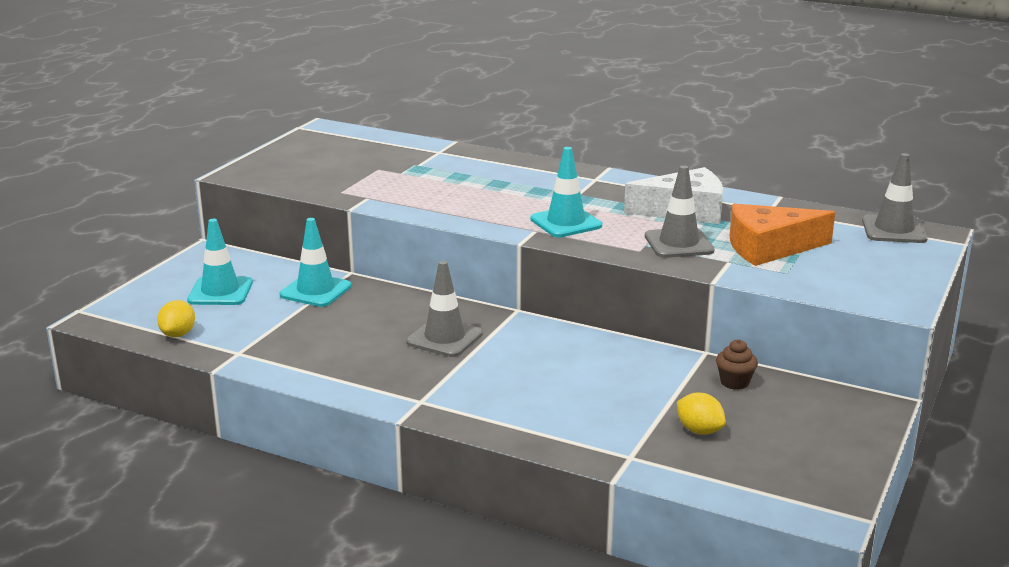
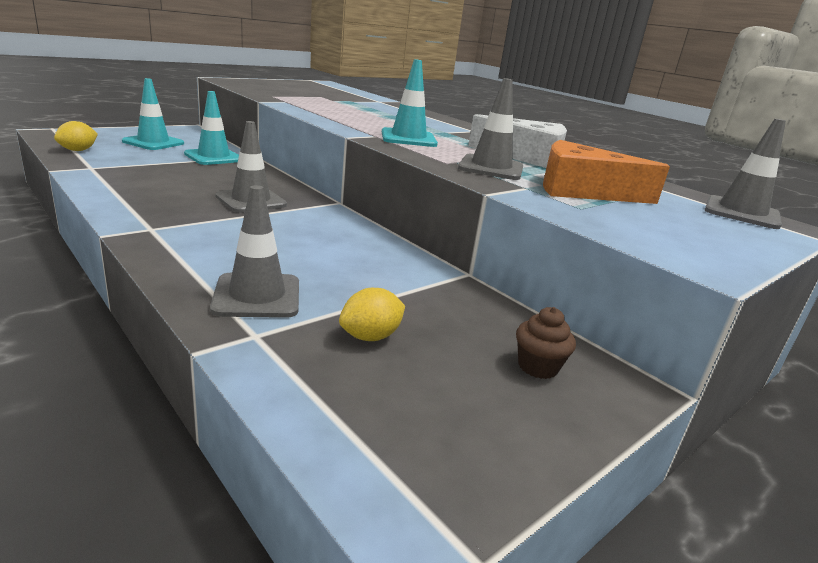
camera: 20 degrees right, 0 degrees up
yellow lemon [677,393,726,435] -> yellow lemon turned 75 degrees clockwise [339,288,405,341]
brown cupcake [716,339,758,390] -> brown cupcake moved to [516,307,576,379]
none -> grey traffic cone [210,185,299,318]

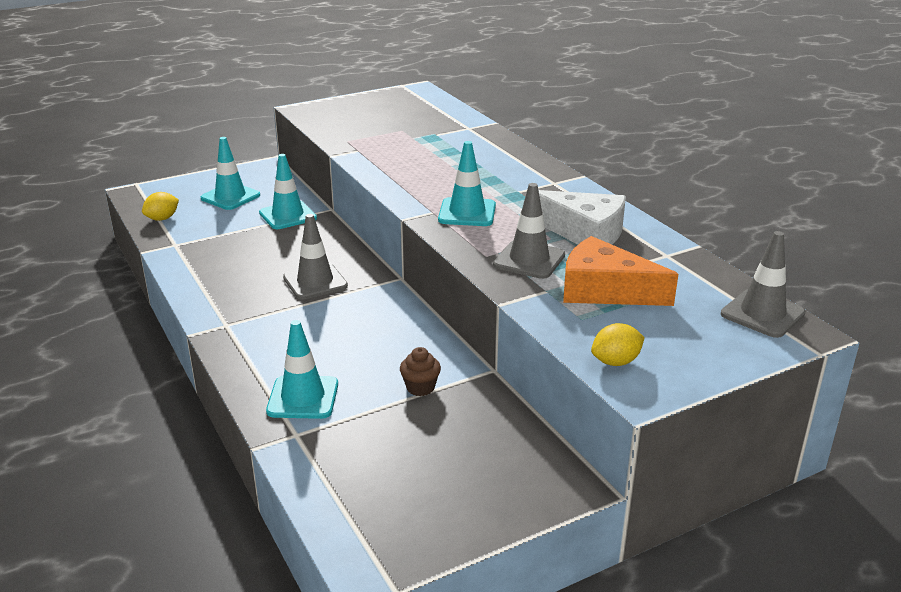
camera: 15 degrees right, 5 degrees up
grey traffic cone [210,185,299,318] -> turquoise traffic cone [266,320,338,419]
yellow lemon [339,288,405,341] -> yellow lemon moved to [591,323,645,366]
brown cupcake [516,307,576,379] -> brown cupcake moved to [400,347,441,396]

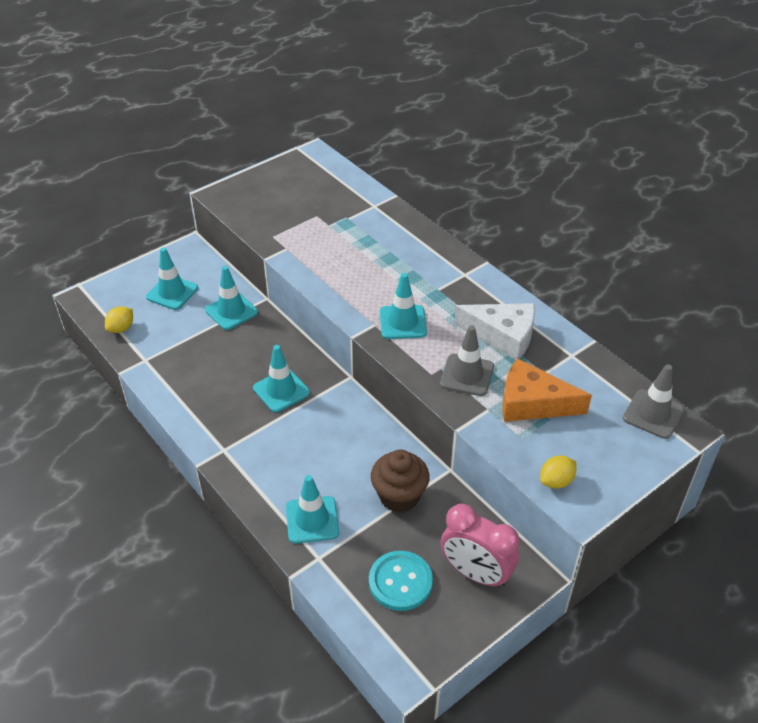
camera: 10 degrees left, 15 degrees up
grey traffic cone [283,214,348,299] -> turquoise traffic cone [253,345,310,412]
brown cupcake [400,347,441,396] -> brown cupcake [371,450,430,513], size x1.82
none -> turquoise button [369,551,433,611]
none -> pink clock [441,504,519,588]

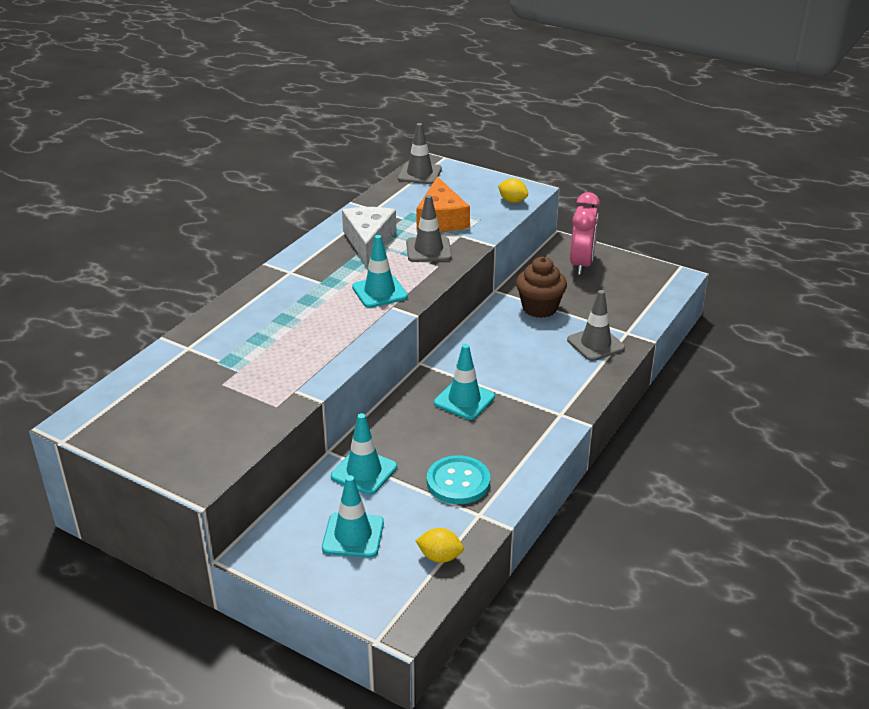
camera: 110 degrees left, 10 degrees down
turquoise traffic cone [286,475,339,544] -> grey traffic cone [567,290,625,361]
turquoise button [369,551,433,611] -> turquoise button moved to [427,455,490,504]

